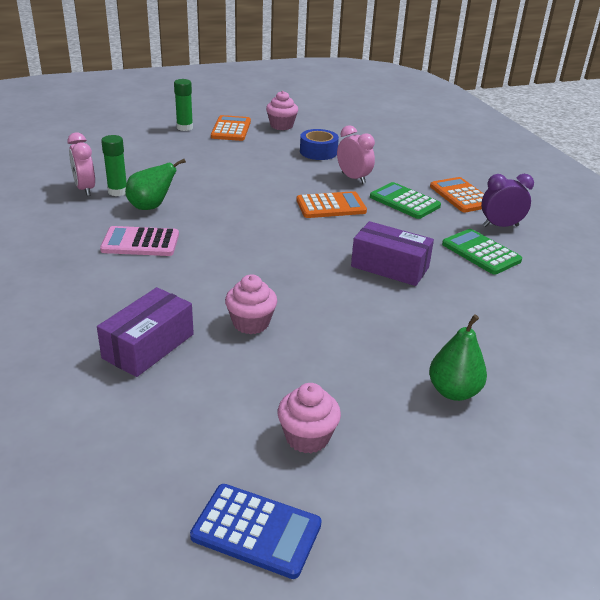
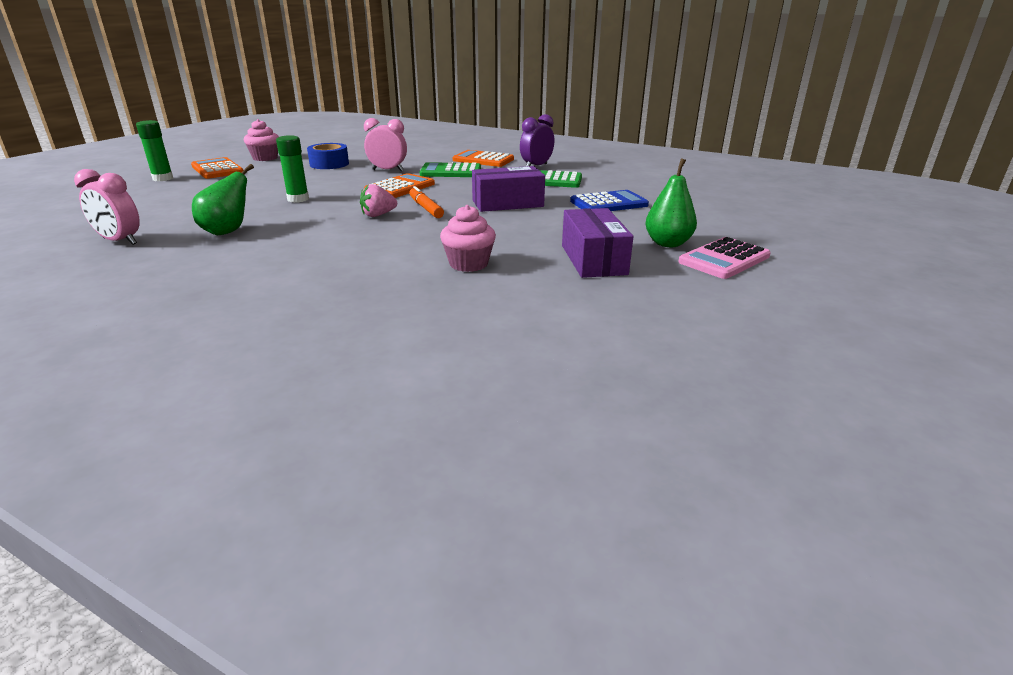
camera: 40 degrees left, 5 degrees down
purple box [97,287,194,377] -> purple box moved to [562,208,633,278]
pink calculator [100,226,179,256] -> pink calculator moved to [678,237,771,279]
green glue stick [101,135,127,196] -> green glue stick moved to [276,135,309,203]
blue calculator [190,484,322,579] -> blue calculator moved to [570,190,649,211]
pink cupcake [278,383,341,453] -> none
none -> pink strawberry [360,184,397,217]
none -> orange marker [409,186,444,218]

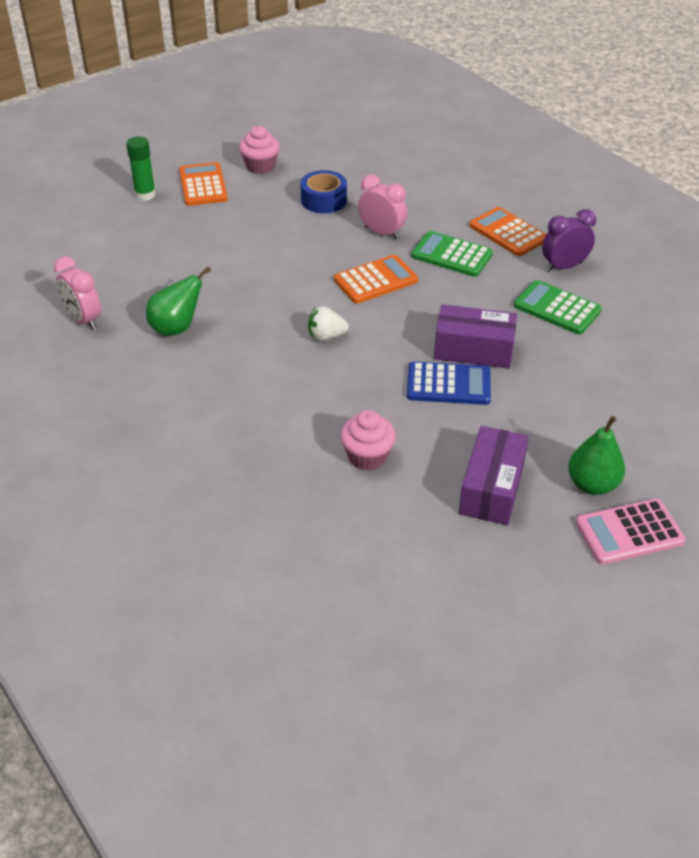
camera: 25 degrees right, 15 degrees up
green glue stick [276,135,309,203] -> none
pink strawberry [360,184,397,217] -> white strawberry [308,306,349,341]
orange marker [409,186,444,218] -> none
blue calculator [570,190,649,211] -> blue calculator moved to [407,361,491,405]

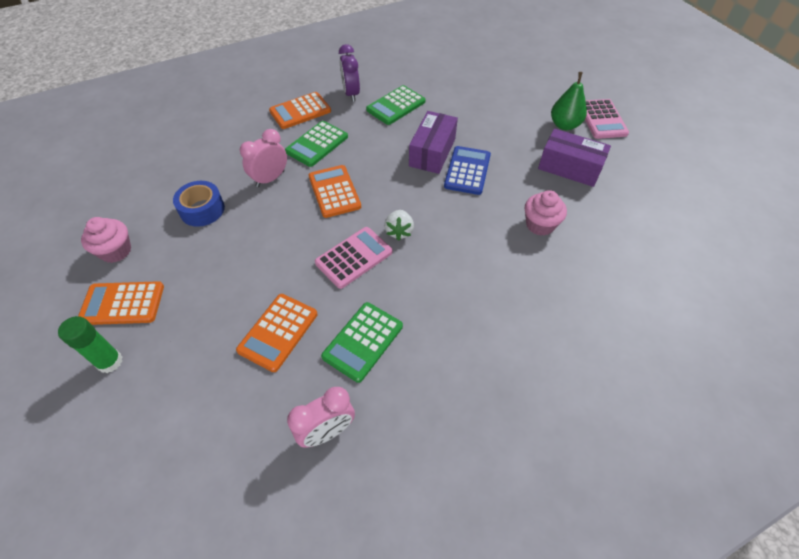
camera: 80 degrees left, 10 degrees up
green pear [146,267,211,336] -> green calculator [321,302,403,383]
none -> orange calculator [236,294,318,372]
none -> pink calculator [315,227,392,289]

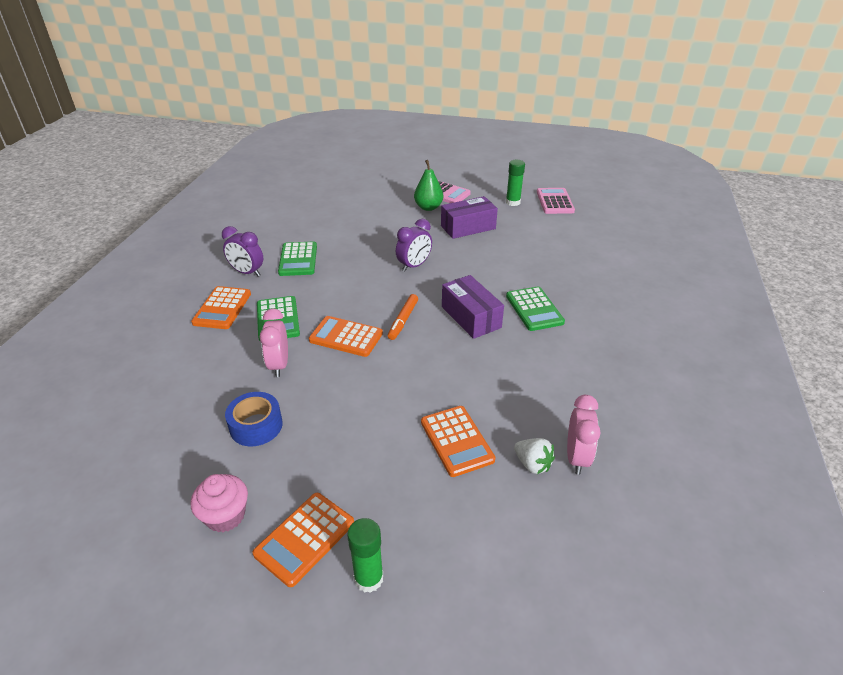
camera: 50 degrees left, 15 degrees down
pink calculator [315,227,392,289] -> pink calculator moved to [537,188,575,214]
green calculator [321,302,403,383] -> green calculator moved to [506,286,565,331]
white strawberry [384,210,414,241] -> white strawberry moved to [514,438,555,474]
purple box [409,111,458,174] -> purple box moved to [442,275,504,339]
blue calculator [444,146,491,195] -> purple clock [396,219,432,272]
pink cupcake [525,190,567,236] -> none
none -> orange marker [388,294,418,340]
none -> green glue stick [506,160,525,206]

